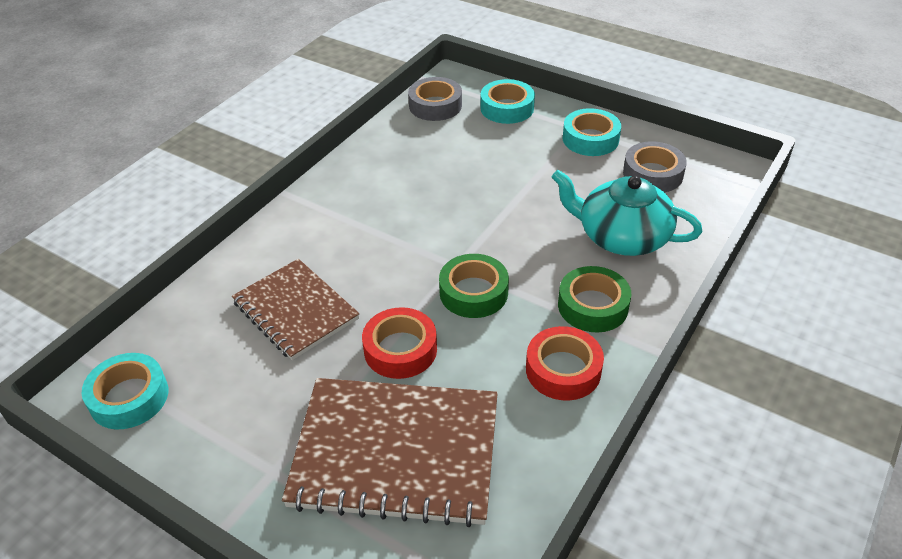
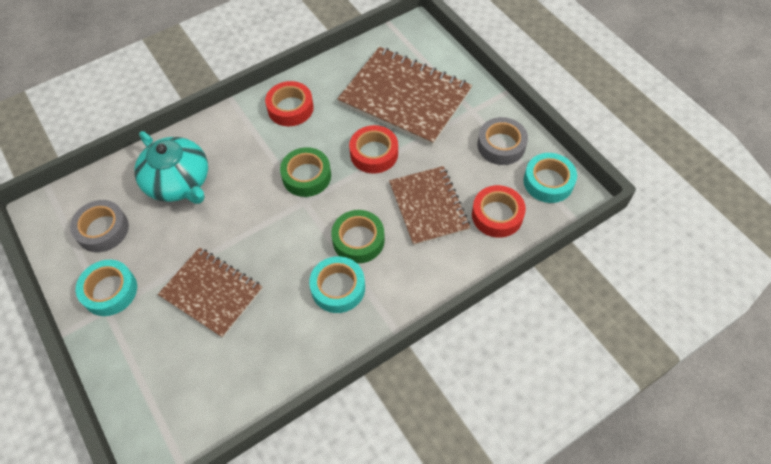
camera: 155 degrees left, 15 degrees up
grey tape [408,77,462,121] -> grey tape moved to [477,117,528,165]
turquoise tape [480,79,535,124] -> turquoise tape moved to [309,256,365,313]
green tape [558,266,631,333] -> green tape moved to [331,210,385,264]
none -> brown notebook [158,248,262,338]
none -> red tape [472,185,526,238]

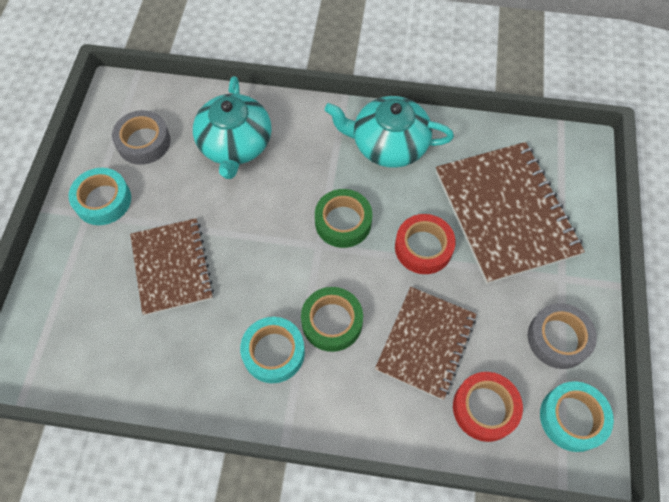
camera: 40 degrees right, 5 degrees up
red tape [265,81,314,126] -> turquoise teapot [325,96,454,168]

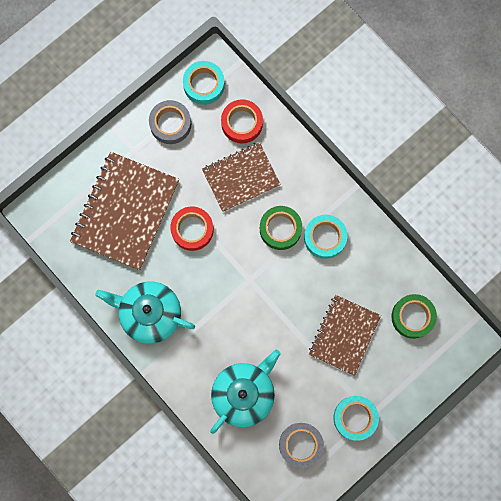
camera: 140 degrees left, 15 degrees up
green tape [315,189,372,248] -> green tape moved to [391,294,437,339]
turquoise teapot [325,96,454,168] -> turquoise teapot turned 150 degrees clockwise [95,282,195,344]

